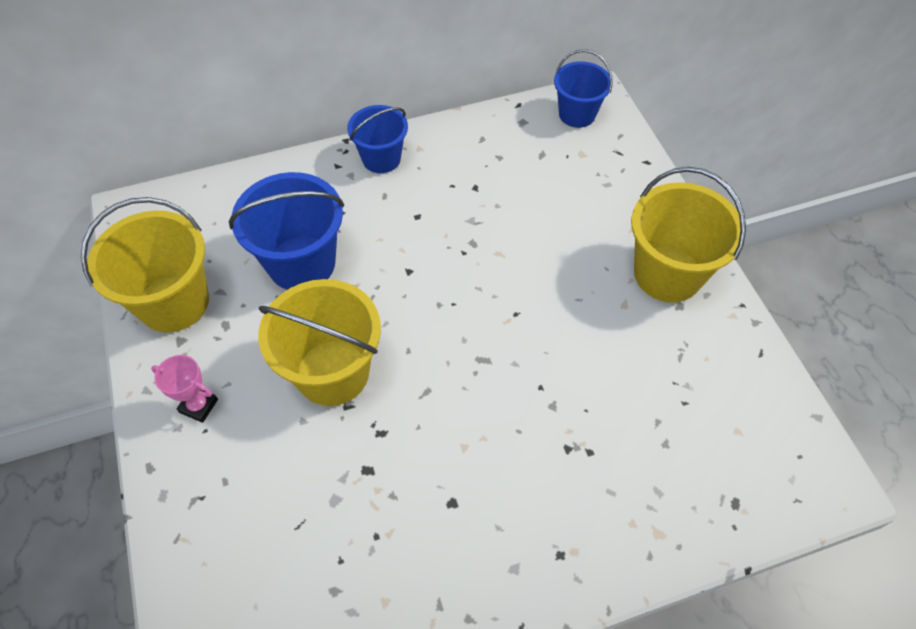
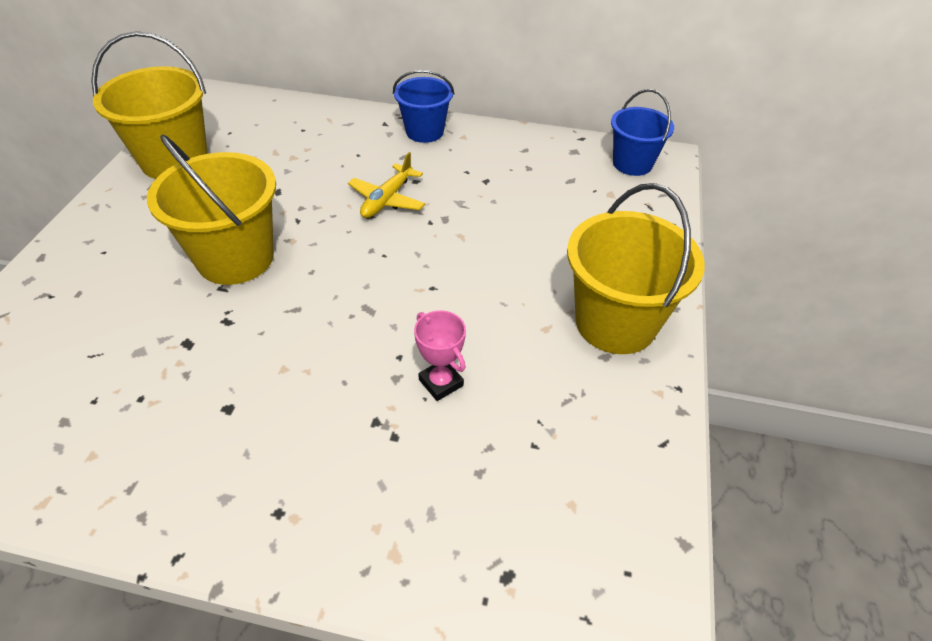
camera: 30 degrees right, 10 degrees down
pink trophy [151,355,218,423] -> pink trophy moved to [414,310,466,401]
blue bucket [229,172,344,290] -> none
none -> yellow plane [348,152,425,218]

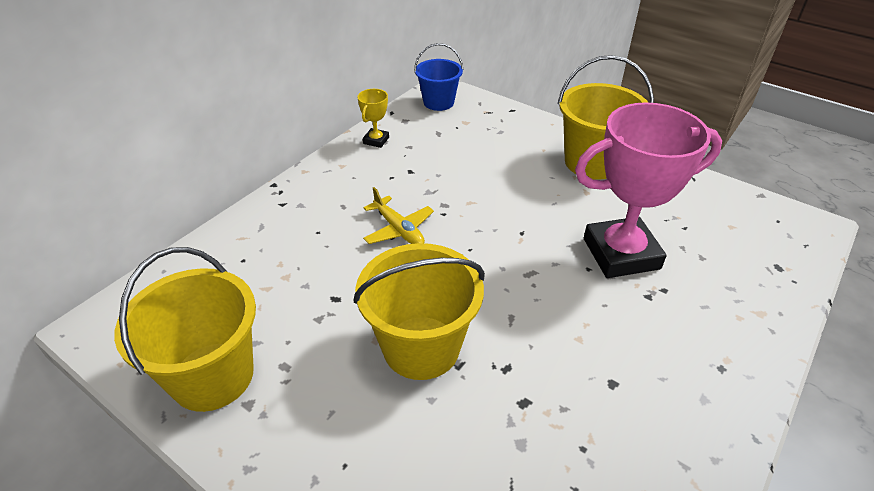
camera: 65 degrees left, 5 degrees down
blue bucket [393,70,454,143] -> none
pink trophy [414,310,466,401] -> pink trophy [575,102,722,278], size x2.36
none -> yellow trophy [357,89,389,148]

